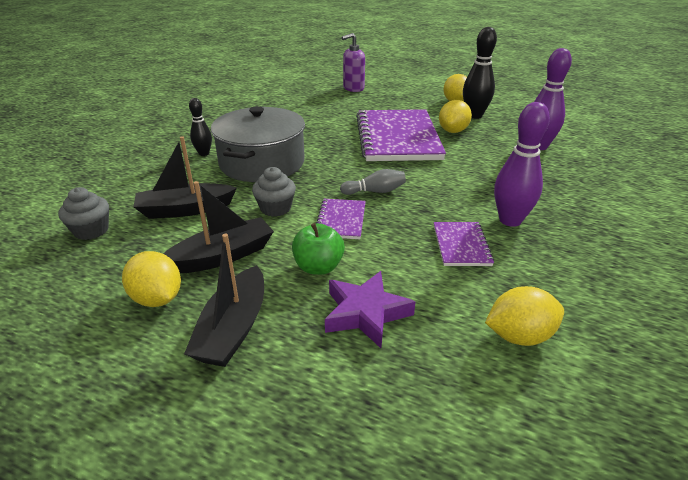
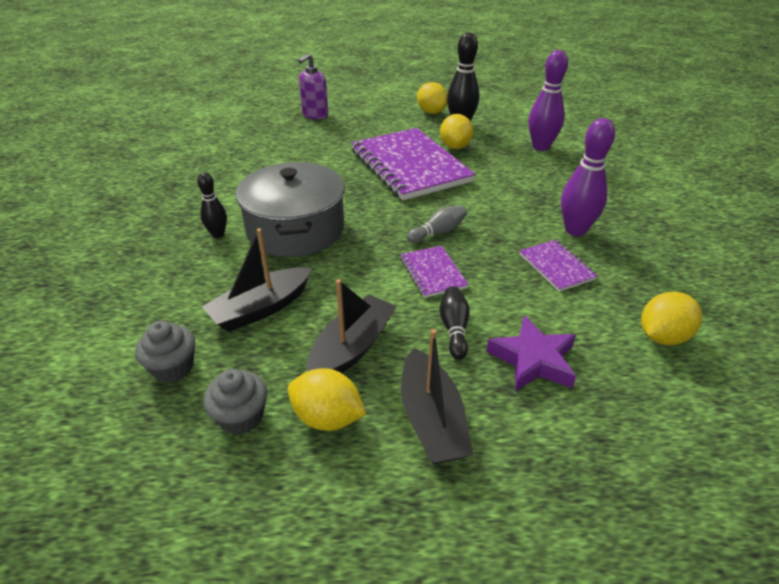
camera: 25 degrees left, 5 degrees up
grey cupcake [252,167,296,217] -> grey cupcake moved to [203,369,267,435]
green apple [292,223,345,275] -> black bowling pin [439,286,470,360]

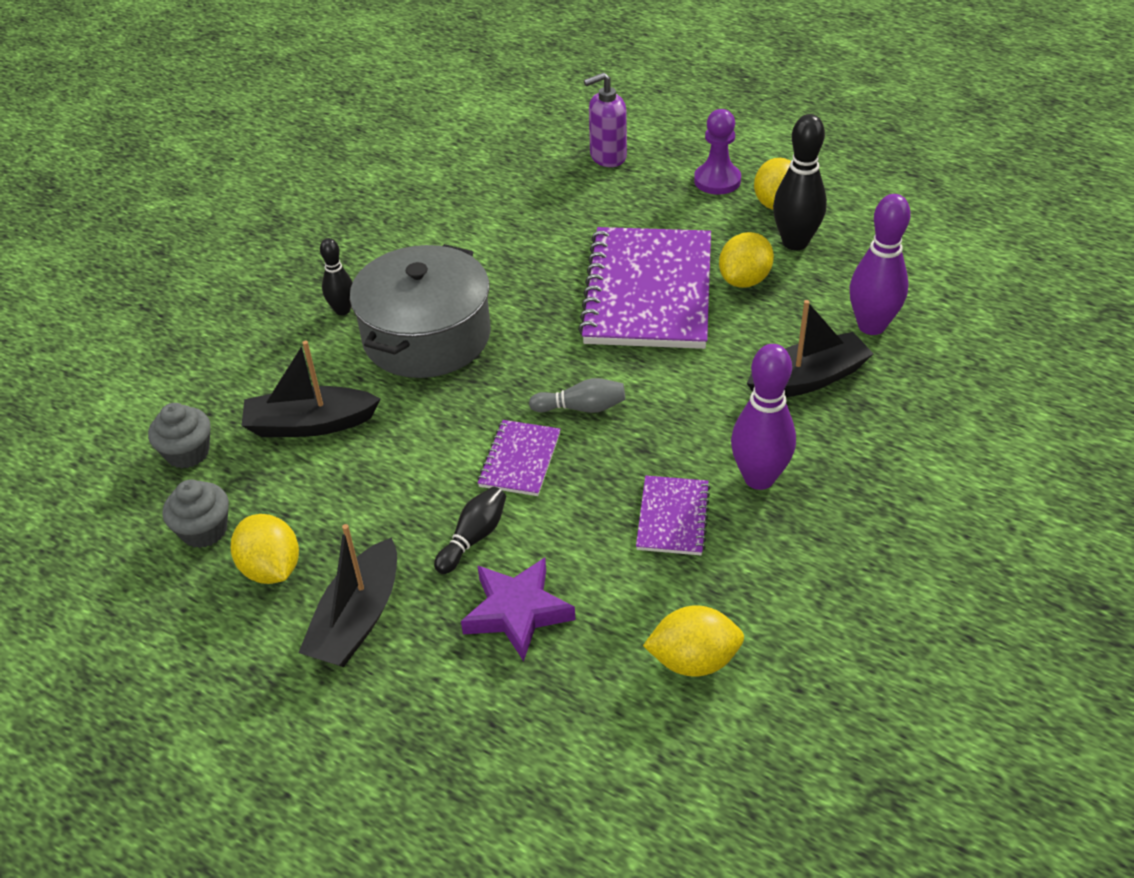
camera: 35 degrees right, 5 degrees up
black boat [307,279,396,373] -> black boat moved to [747,300,874,397]
none -> purple pawn [694,109,741,195]

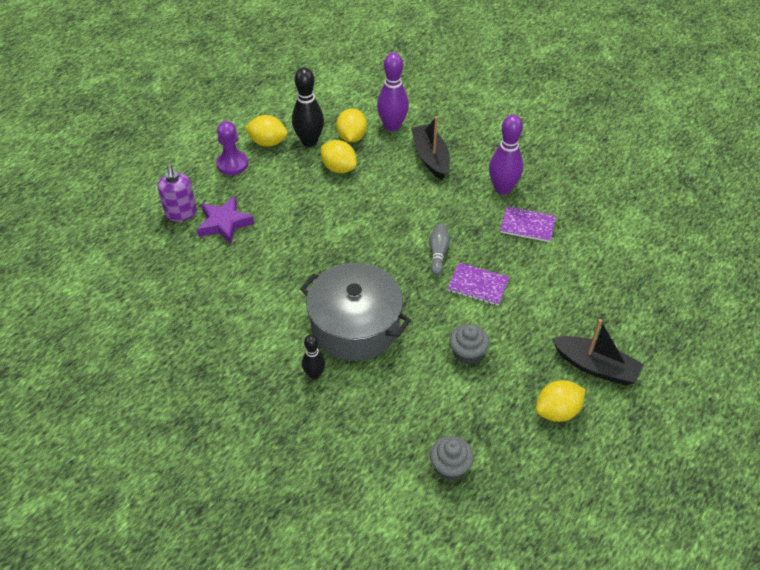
camera: 85 degrees left, 5 degrees up
grey cupcake [163,479,229,548] -> grey cupcake moved to [449,324,489,364]
black boat [241,341,381,437] -> none
black bowling pin [434,486,506,574] -> none
purple star [461,558,575,661] -> purple star moved to [197,196,254,245]
purple notebook [578,227,711,349] -> none
yellow lemon [643,605,744,677] -> yellow lemon moved to [336,108,367,142]

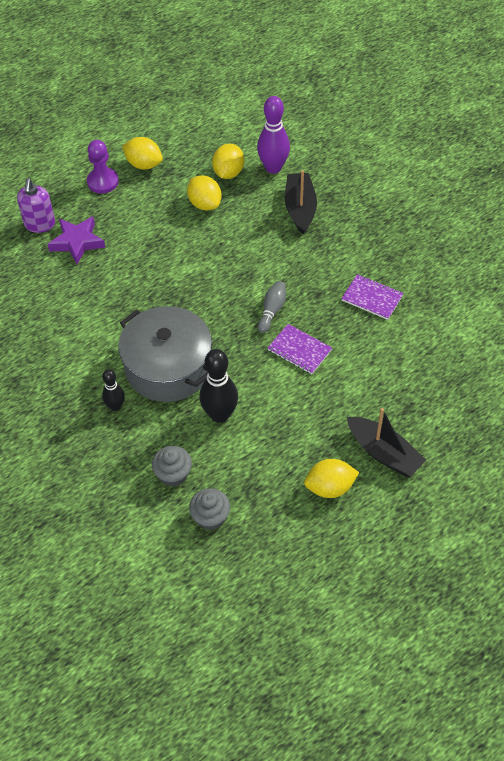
camera: 15 degrees right, 5 degrees up
black bowling pin [292,67,324,147] -> black bowling pin moved to [199,349,238,423]
grey cupcake [449,324,489,364] -> grey cupcake moved to [152,446,192,486]
purple bowling pin [489,115,523,195] -> none

